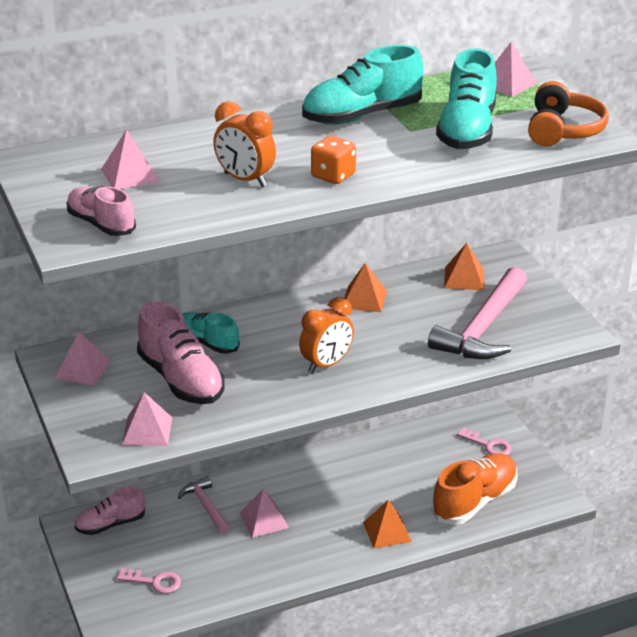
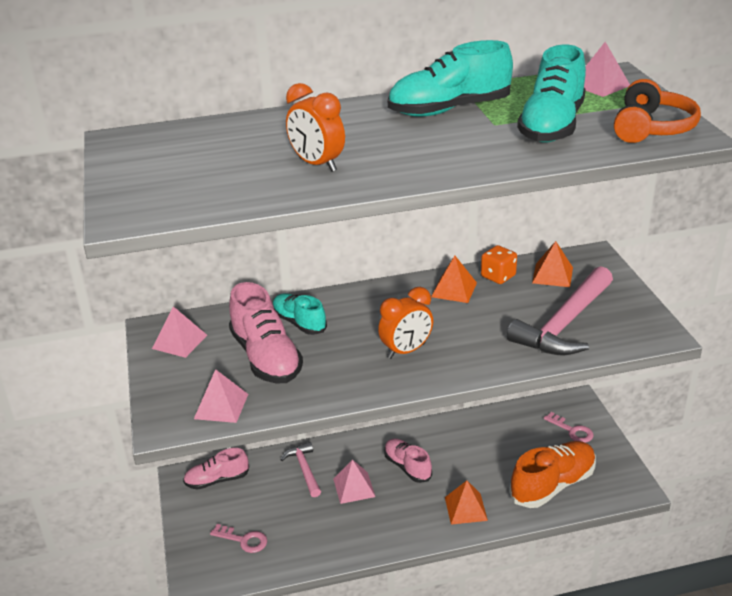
camera: 10 degrees right, 0 degrees up
pink shoe [67,186,136,236] -> pink shoe moved to [384,438,432,483]
pink pyramid [101,129,160,189] -> none
orange dice [311,136,356,184] -> orange dice moved to [481,245,517,284]

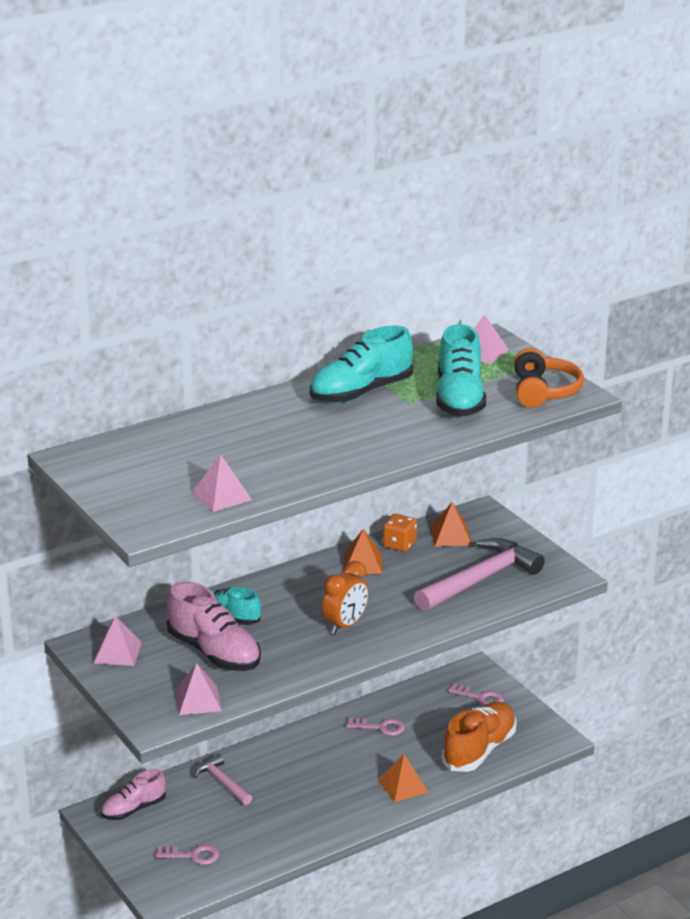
camera: 20 degrees left, 5 degrees down
orange clock [286,83,345,172] -> none
pink pyramid [333,459,375,504] -> pink pyramid moved to [192,454,252,512]
pink shoe [384,438,432,483] -> none
pink hammer [507,266,613,355] -> pink hammer turned 150 degrees counterclockwise [414,538,545,611]
none -> pink key [347,718,405,736]

